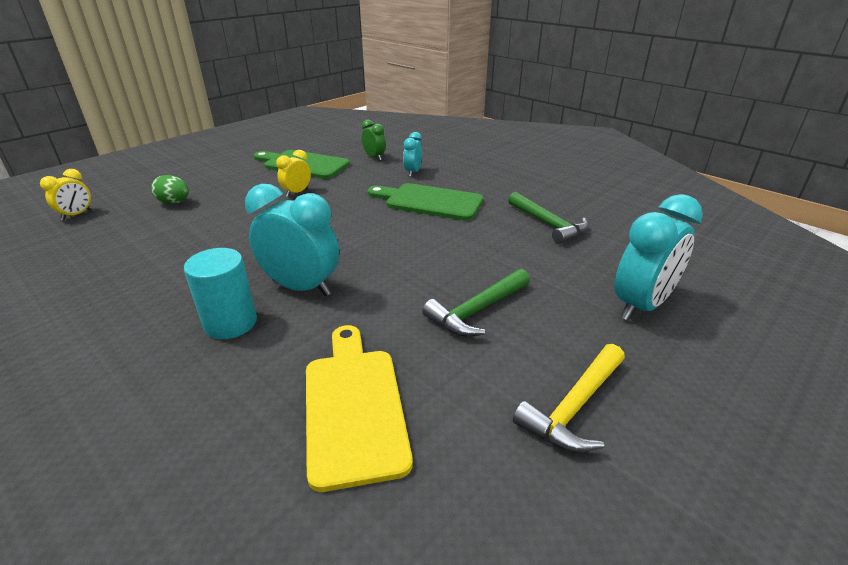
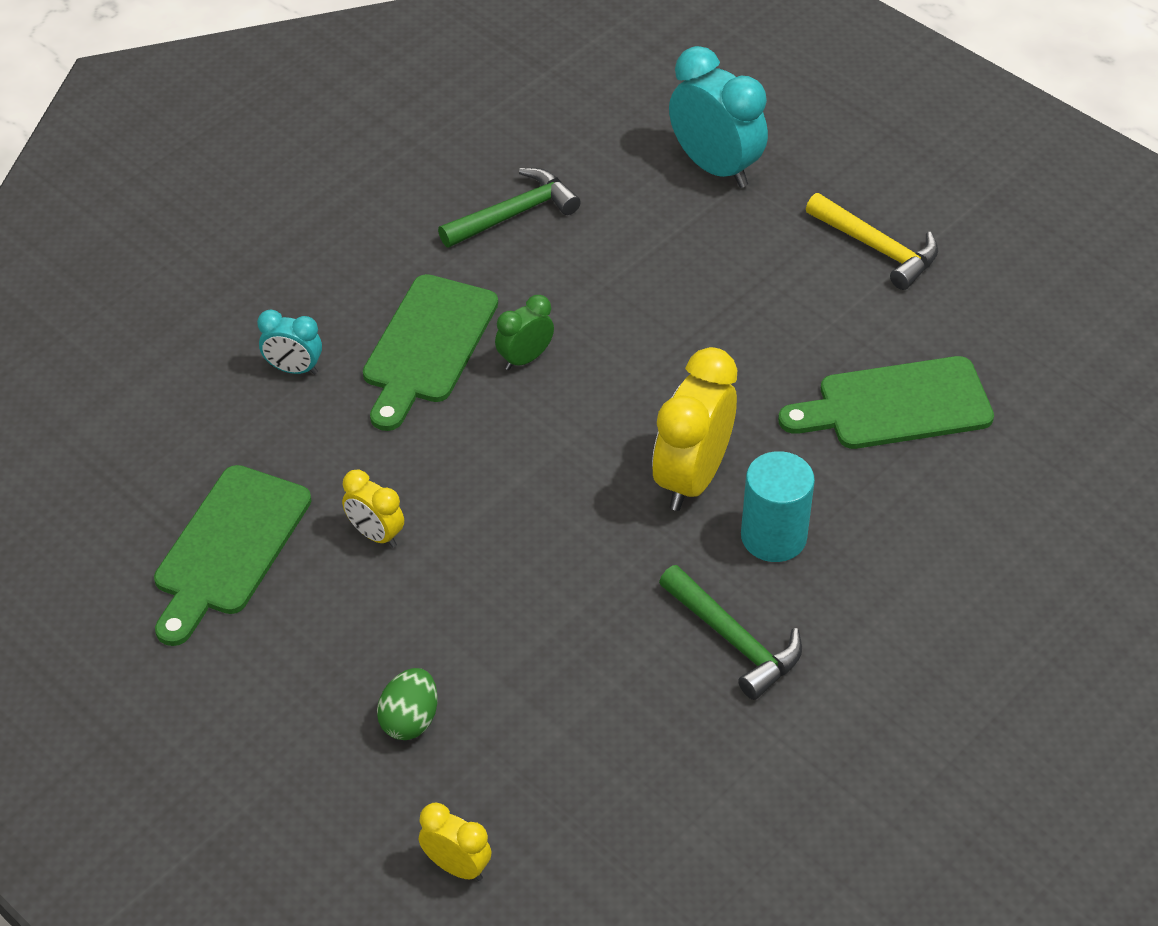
camera: 90 degrees left, 15 degrees up
turquoise clock [245,184,339,296] -> yellow clock [652,347,737,511]
yellow cutting board [306,325,413,492] -> green cutting board [778,356,994,449]
green clock [362,120,386,161] -> green clock moved to [495,295,554,370]
green hammer [422,269,530,337] -> green hammer moved to [659,565,802,700]

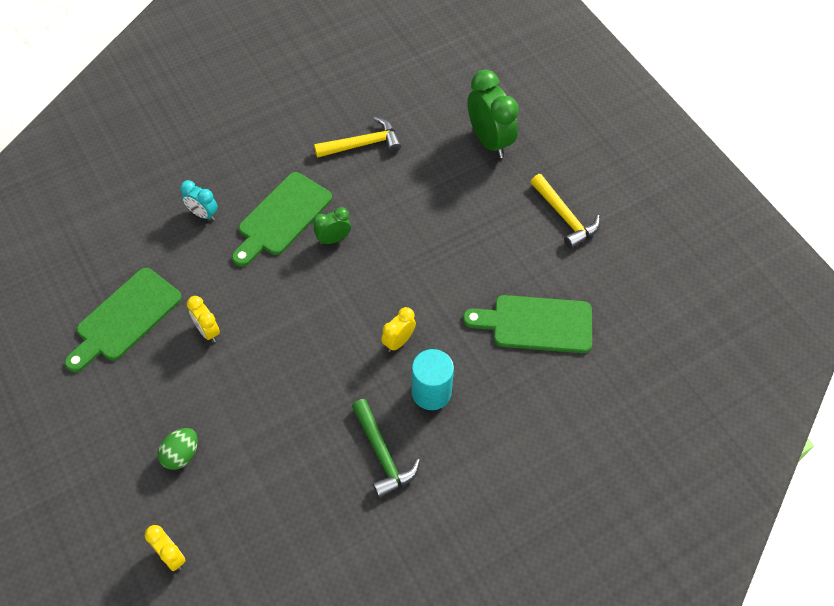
camera: 15 degrees right, 10 degrees up
green hammer [438,168,581,247] -> yellow hammer [314,117,401,158]
yellow clock [652,347,737,511] -> yellow clock [381,307,416,352], size x0.53
turquoise clock [669,46,768,188] -> green clock [467,70,519,158]

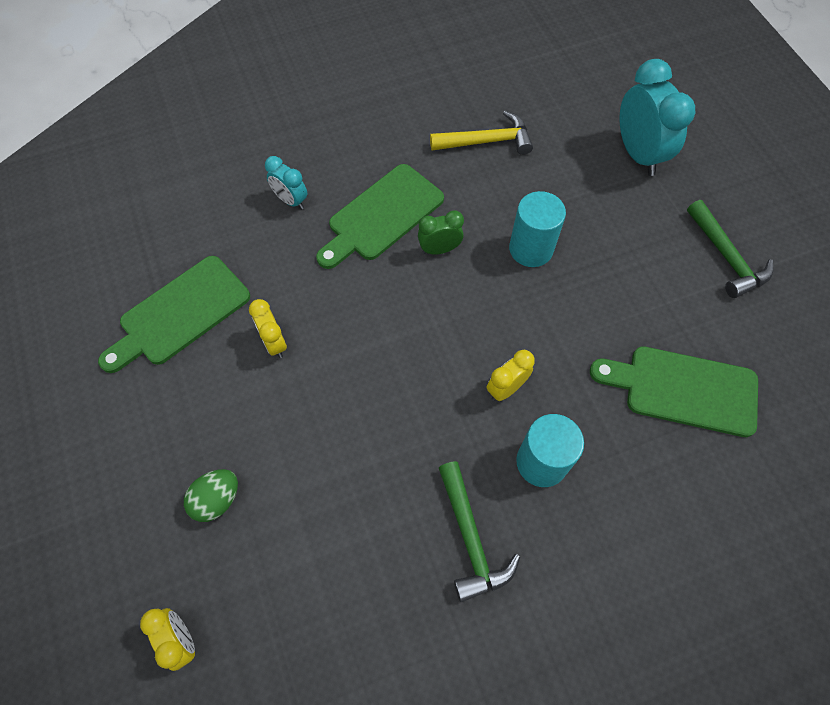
camera: 10 degrees right, 5 degrees up
green clock [467,70,519,158] -> turquoise clock [619,59,695,176]
yellow hammer [531,174,600,249] -> green hammer [687,200,773,298]
none -> turquoise cylinder [509,191,566,267]

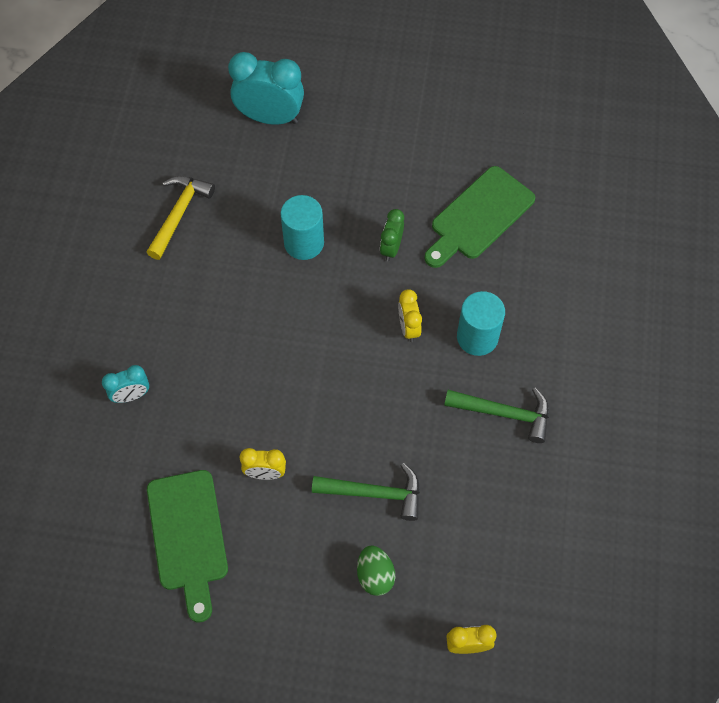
camera: 60 degrees left, 0 degrees up
green cutting board [316,164,444,269] -> none
green clock [418,210,464,255] -> green clock moved to [380,209,404,261]
green hammer [687,200,773,298] -> green hammer moved to [312,463,420,521]

